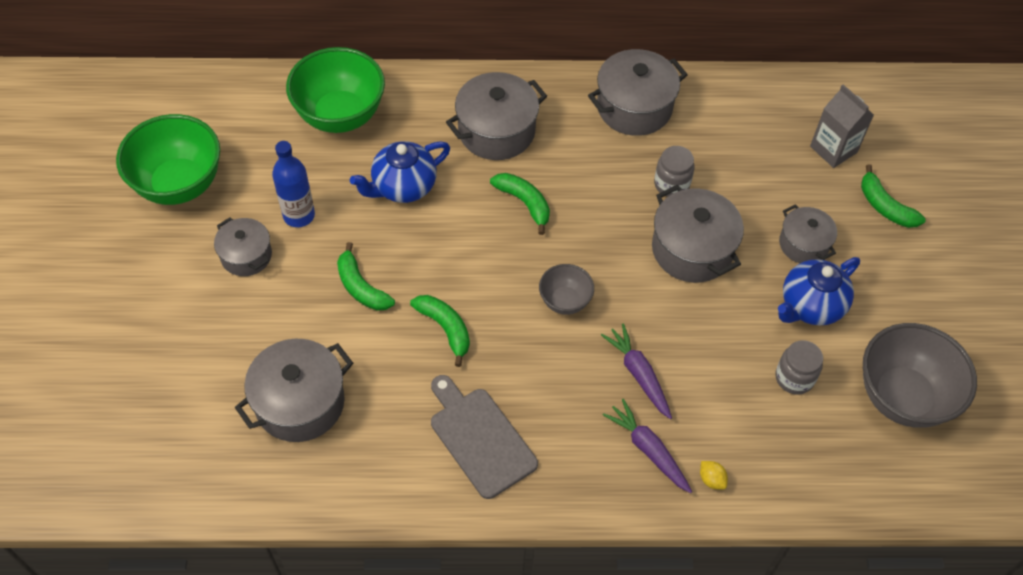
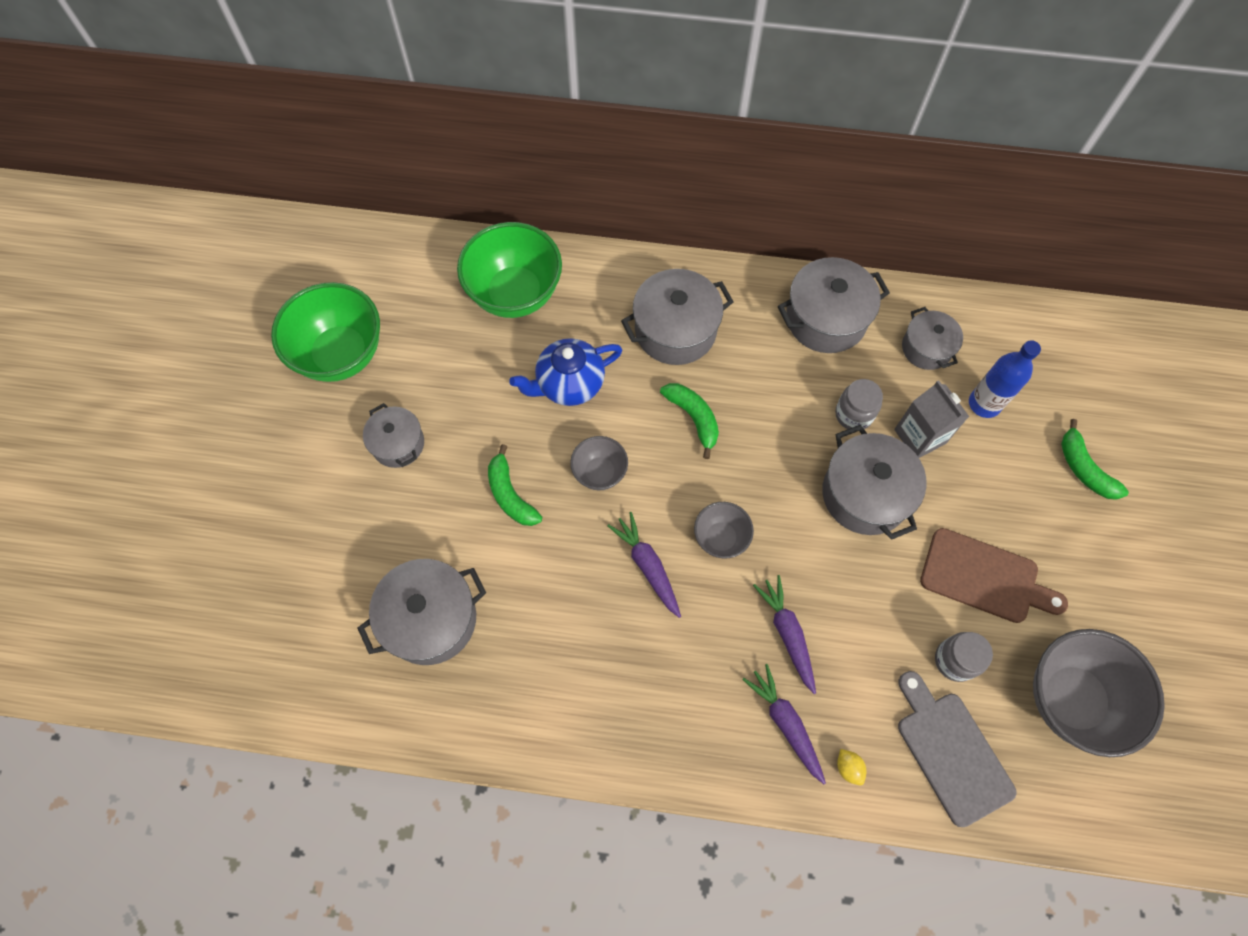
camera: 10 degrees right, 10 degrees up
blue bottle [272,141,315,227] -> blue bottle moved to [969,340,1041,418]
green banana [410,295,470,367] -> none
grey cutting board [431,375,538,499] -> grey cutting board moved to [898,671,1017,827]
blue teapot [778,257,860,325] -> brown cutting board [920,528,1068,623]
grey pot [779,204,837,263] -> grey pot moved to [902,307,963,370]
grey carton [810,84,874,168] -> grey carton moved to [894,380,969,458]
none -> grey bowl [570,436,628,490]
none -> purple carrot [607,512,681,618]

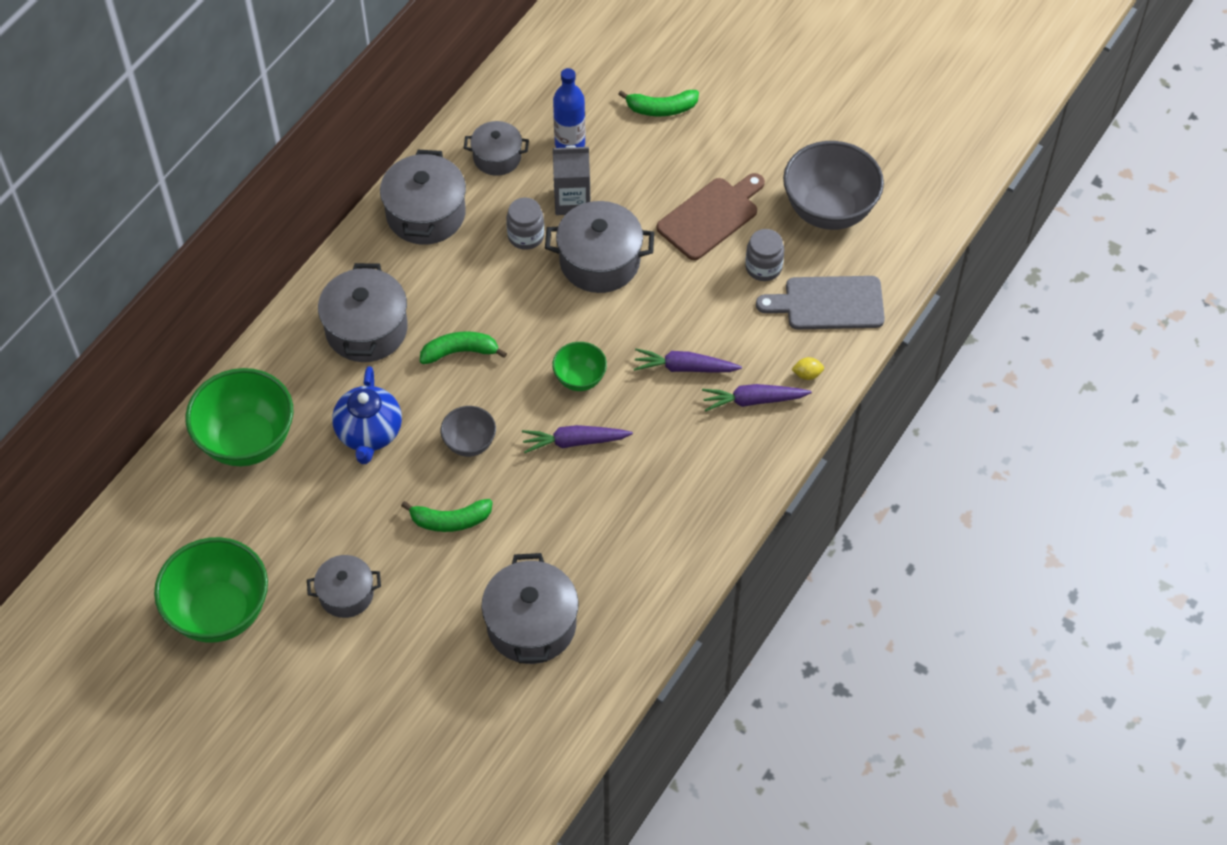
camera: 65 degrees left, 10 degrees down
grey bowl [694,502,754,558] -> green bowl [552,342,607,391]

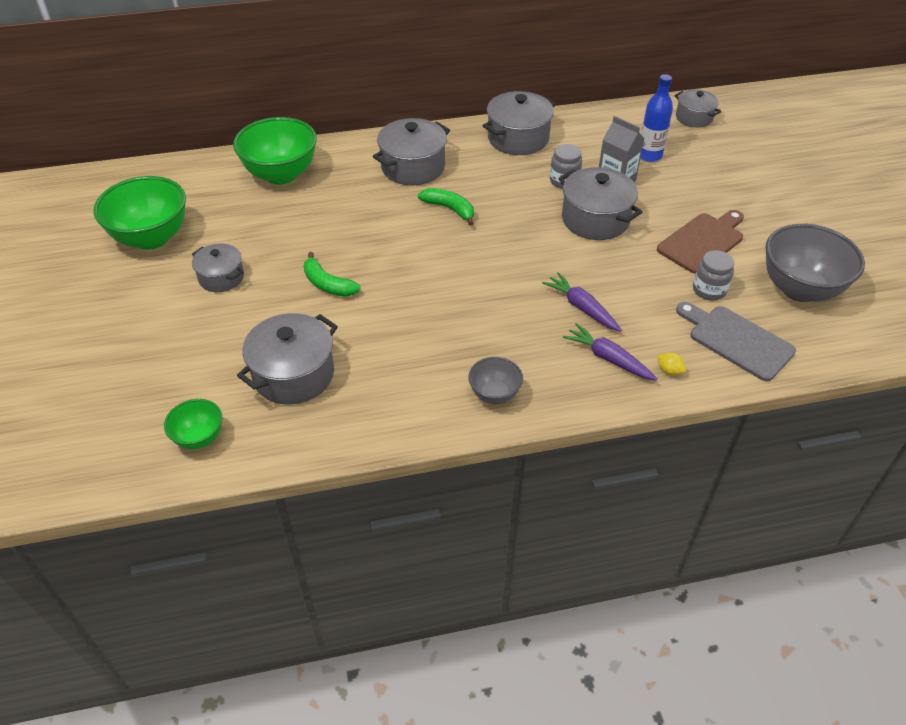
camera: 45 degrees right, 10 degrees down
blue teapot [332,366,402,464] -> none
grey bowl [440,406,496,457] -> grey bowl moved to [468,357,523,404]
grey pot [464,121,529,176] -> grey pot moved to [675,90,721,128]
purple carrot [522,425,633,453] -> none
green bowl [552,342,607,391] -> green bowl moved to [164,399,222,449]
green banana [618,90,699,116] -> none
brown cutting board [657,173,765,260] -> brown cutting board turned 45 degrees counterclockwise [657,210,744,274]

